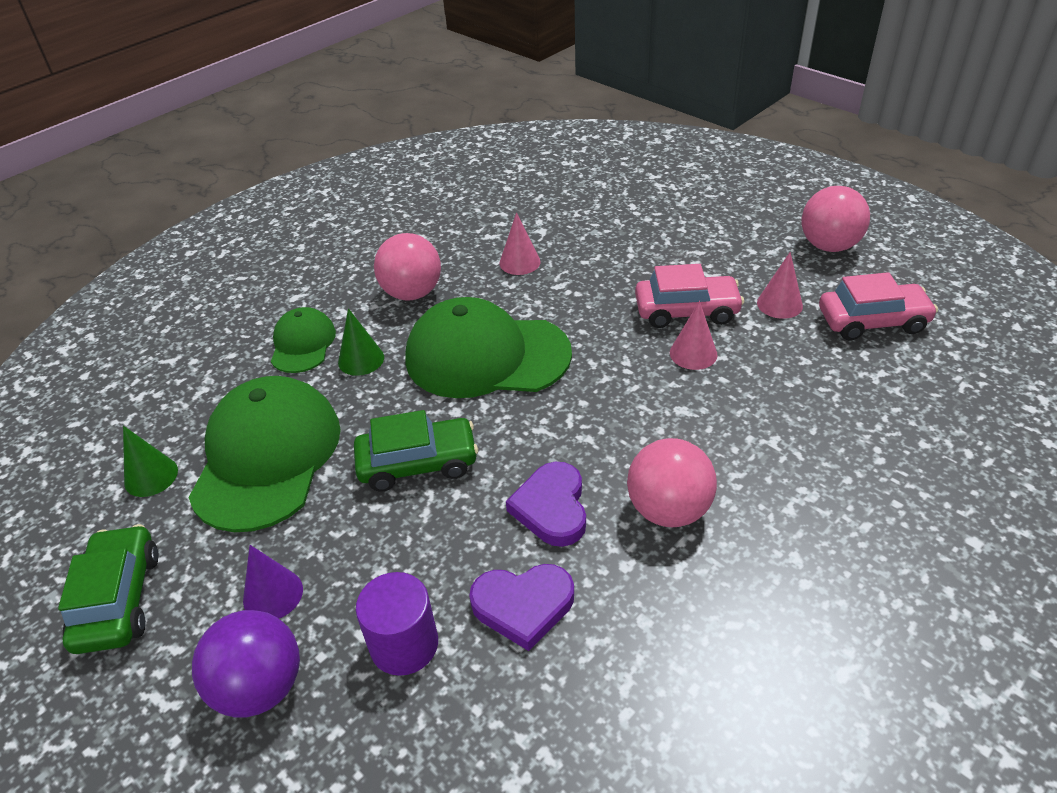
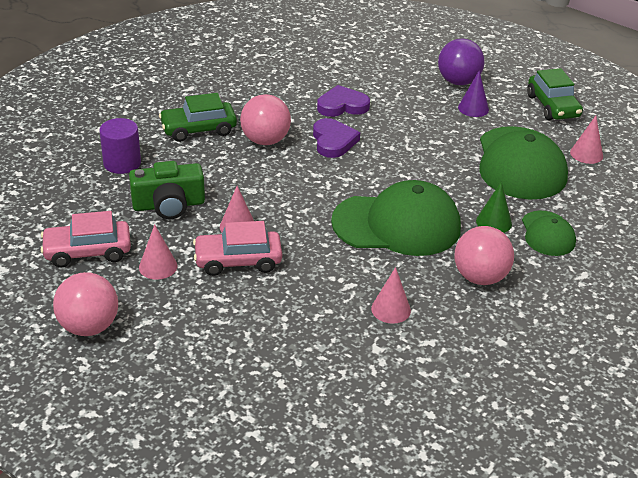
camera: 170 degrees right, 5 degrees down
green cone [123,426,178,497] -> pink cone [570,116,603,164]
green car [354,410,478,492] -> green car moved to [159,93,237,142]
purple cylinder [356,572,438,676] -> purple cylinder moved to [99,118,141,174]
none -> green camera [129,161,205,219]

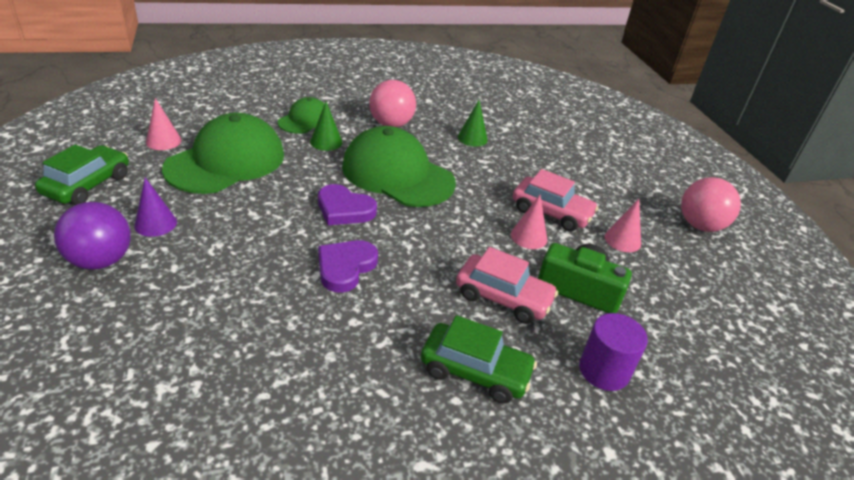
camera: 145 degrees left, 0 degrees up
pink car [41,211,131,267] -> pink car moved to [456,247,558,324]
pink ball [240,94,291,145] -> none
purple heart [317,85,370,117] -> purple heart moved to [318,184,377,225]
pink cone [371,267,411,324] -> green cone [458,100,488,147]

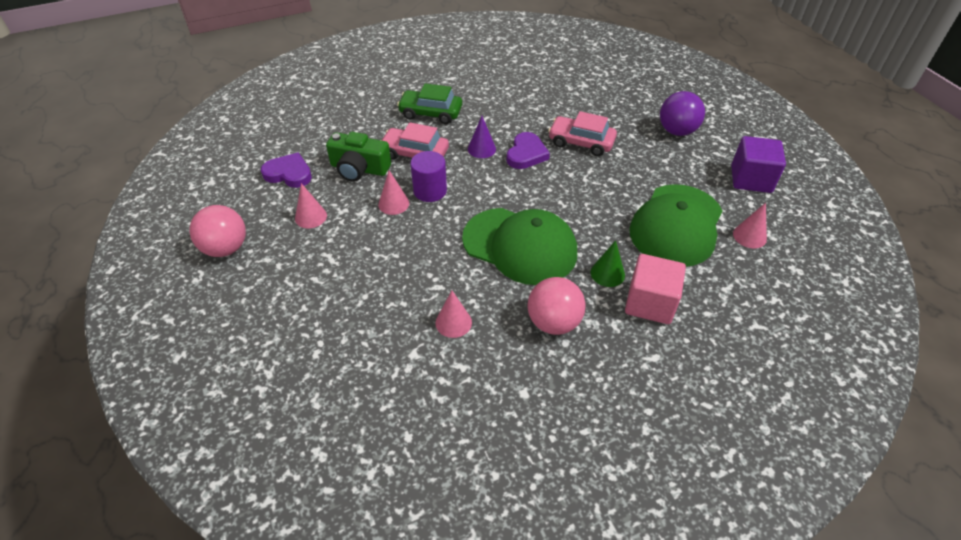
camera: 175 degrees right, 10 degrees up
green car [35,145,129,205] -> purple cube [731,136,786,193]
purple cone [134,177,177,237] -> purple cone moved to [468,116,496,158]
green cap [278,97,324,134] -> pink cube [625,254,686,324]
purple heart [318,184,377,225] -> purple heart moved to [261,153,312,188]
green cone [458,100,488,147] -> pink cone [435,291,472,338]
pink car [513,169,599,232] -> pink car moved to [548,111,617,156]
purple cylinder [579,313,648,391] -> purple cylinder moved to [410,151,447,202]

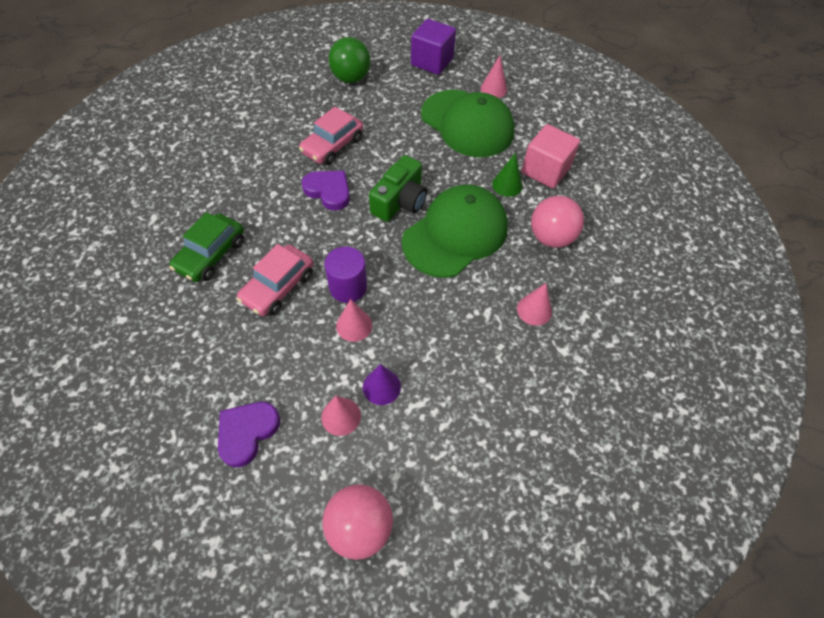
camera: 75 degrees left, 10 degrees up
green camera [326,132,391,182] -> green camera moved to [369,155,427,222]
purple cone [468,116,496,158] -> purple cone moved to [363,364,401,405]
purple ball [660,91,705,136] -> green ball [328,37,371,83]

